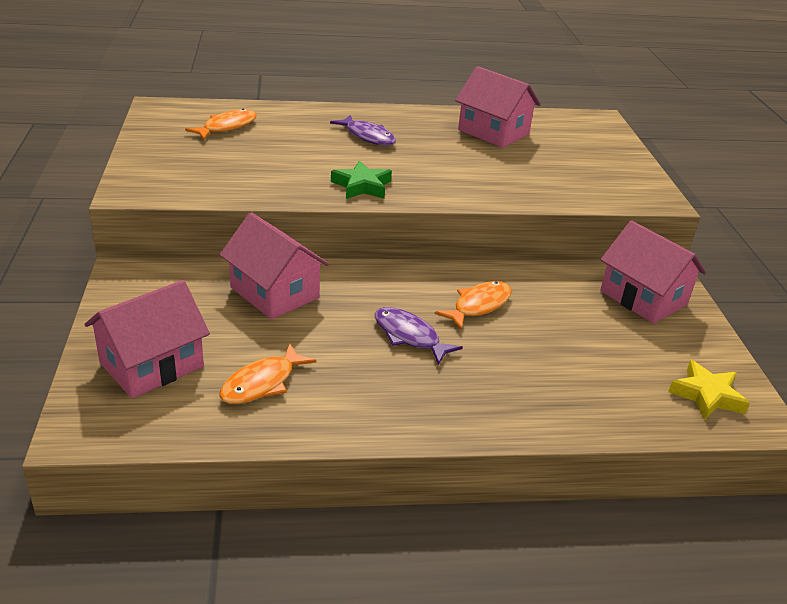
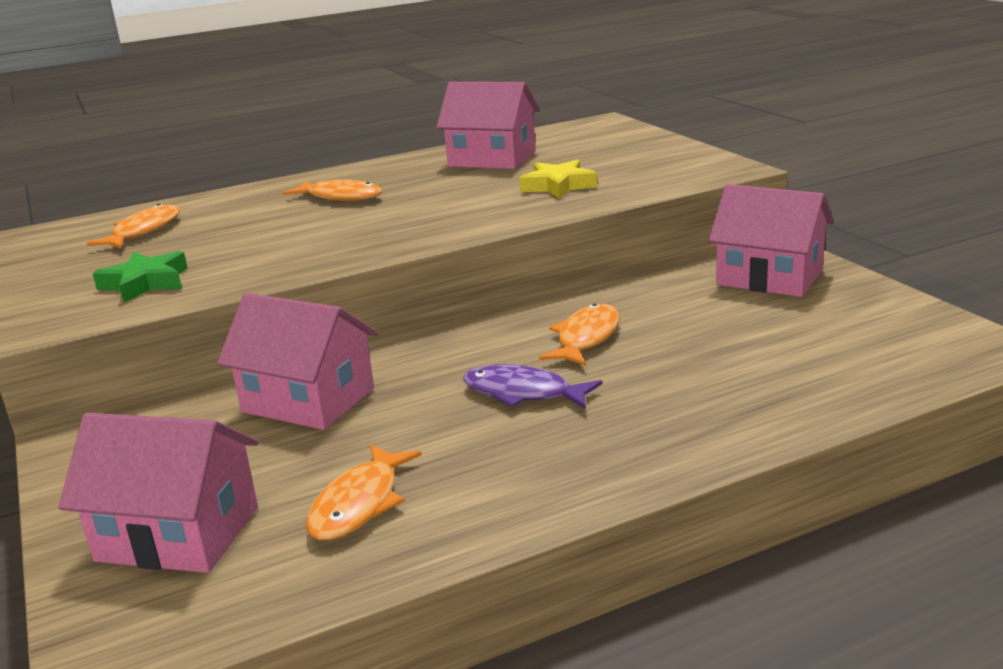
camera: 15 degrees left, 10 degrees down
pink house [84,280,210,399] -> pink house turned 75 degrees clockwise [59,413,259,573]
purple fish [330,115,396,146] -> orange fish [283,179,382,201]
green star [331,160,392,199] -> green star moved to [92,251,188,303]
yellow star [668,360,750,420] -> yellow star moved to [519,160,597,199]

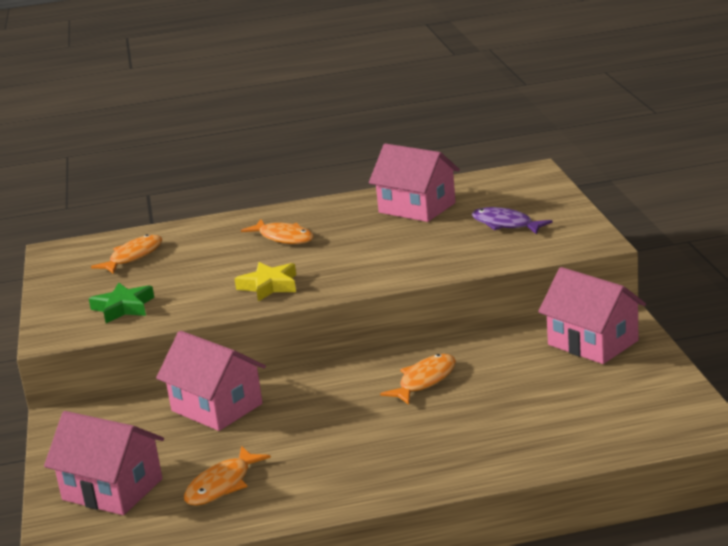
camera: 15 degrees right, 0 degrees up
purple fish [463,364,602,409] -> purple fish moved to [472,207,553,234]
yellow star [519,160,597,199] -> yellow star moved to [235,262,296,301]

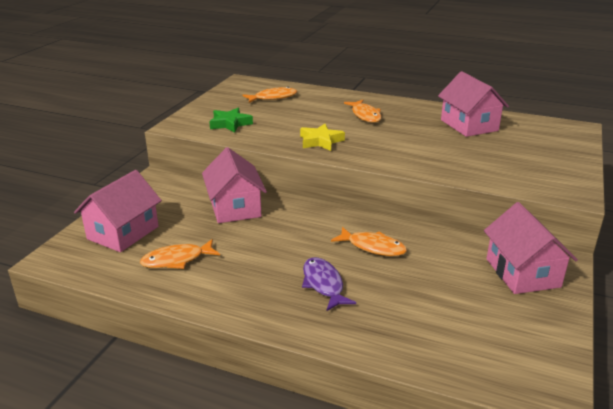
camera: 30 degrees right, 5 degrees up
pink house [44,411,164,515] -> pink house turned 60 degrees clockwise [74,170,162,252]
orange fish [380,354,456,405] -> orange fish turned 45 degrees clockwise [331,227,407,256]
purple fish [472,207,553,234] -> purple fish moved to [302,257,356,311]

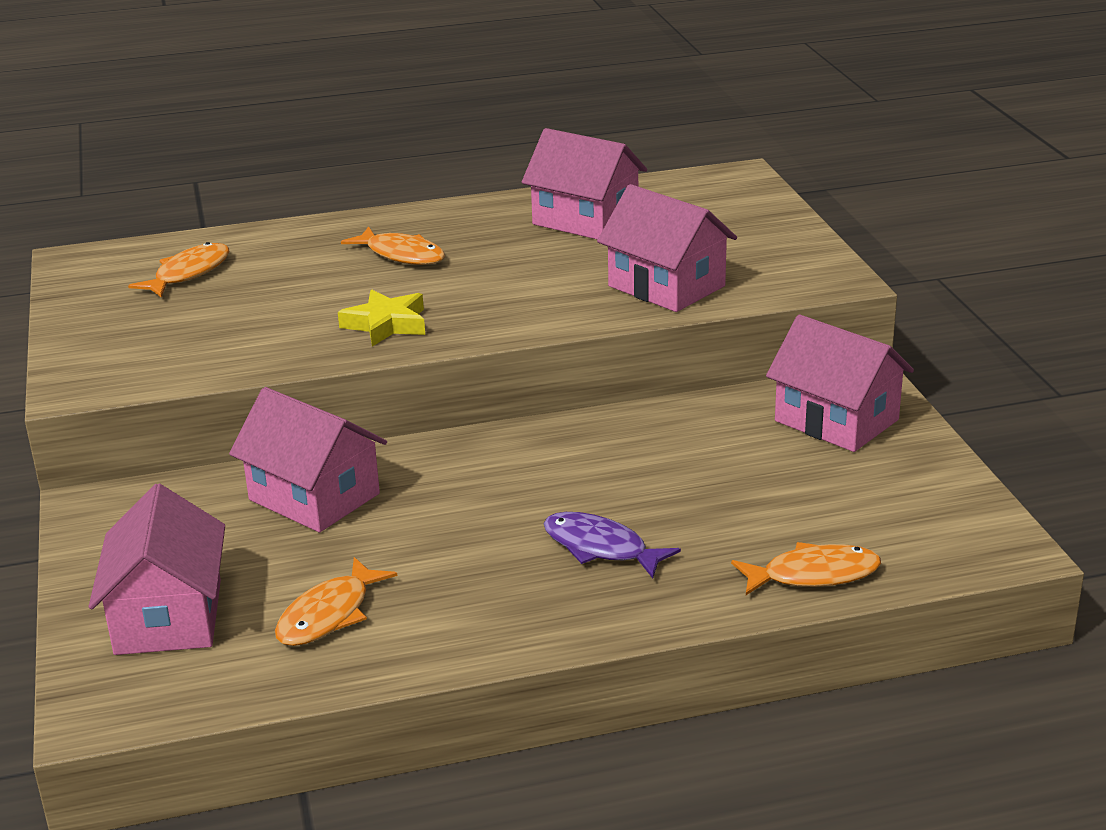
camera: 35 degrees left, 0 degrees up
green star [209,108,253,133] -> none
orange fish [331,227,407,256] -> orange fish moved to [731,542,881,595]
none -> pink house [597,184,737,312]

